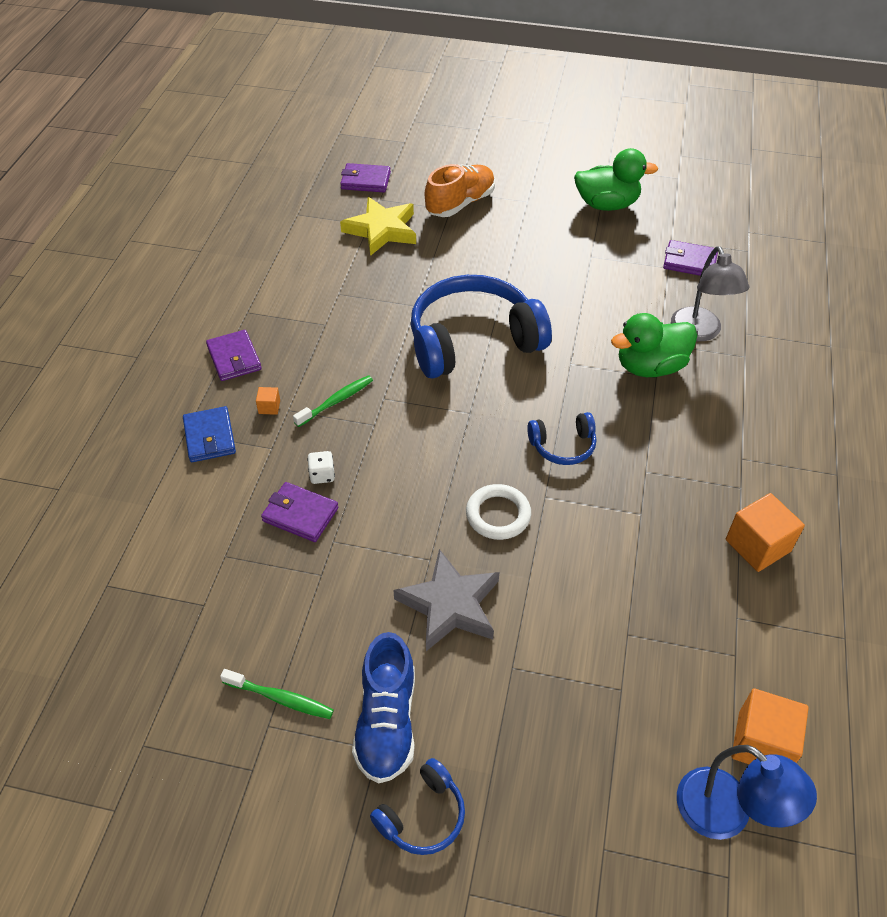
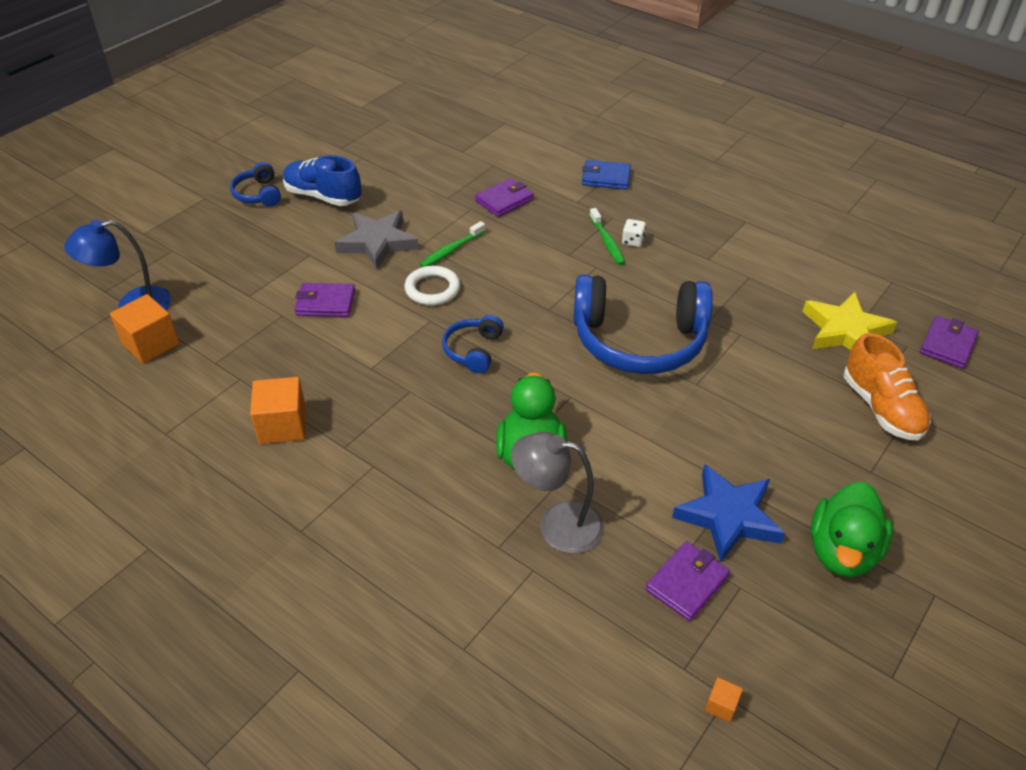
camera: 115 degrees right, 5 degrees down
purple wallet [206,330,262,381] -> purple wallet moved to [295,283,355,317]
green toothbrush [220,669,334,719] -> green toothbrush moved to [420,221,485,267]
orange cube [256,387,280,415] -> orange cube moved to [705,677,743,722]
white dice [307,451,335,484] -> white dice moved to [622,219,646,247]
blue headphones [411,275,552,379] -> blue headphones turned 90 degrees clockwise [573,274,713,374]
none -> blue star [672,464,785,562]

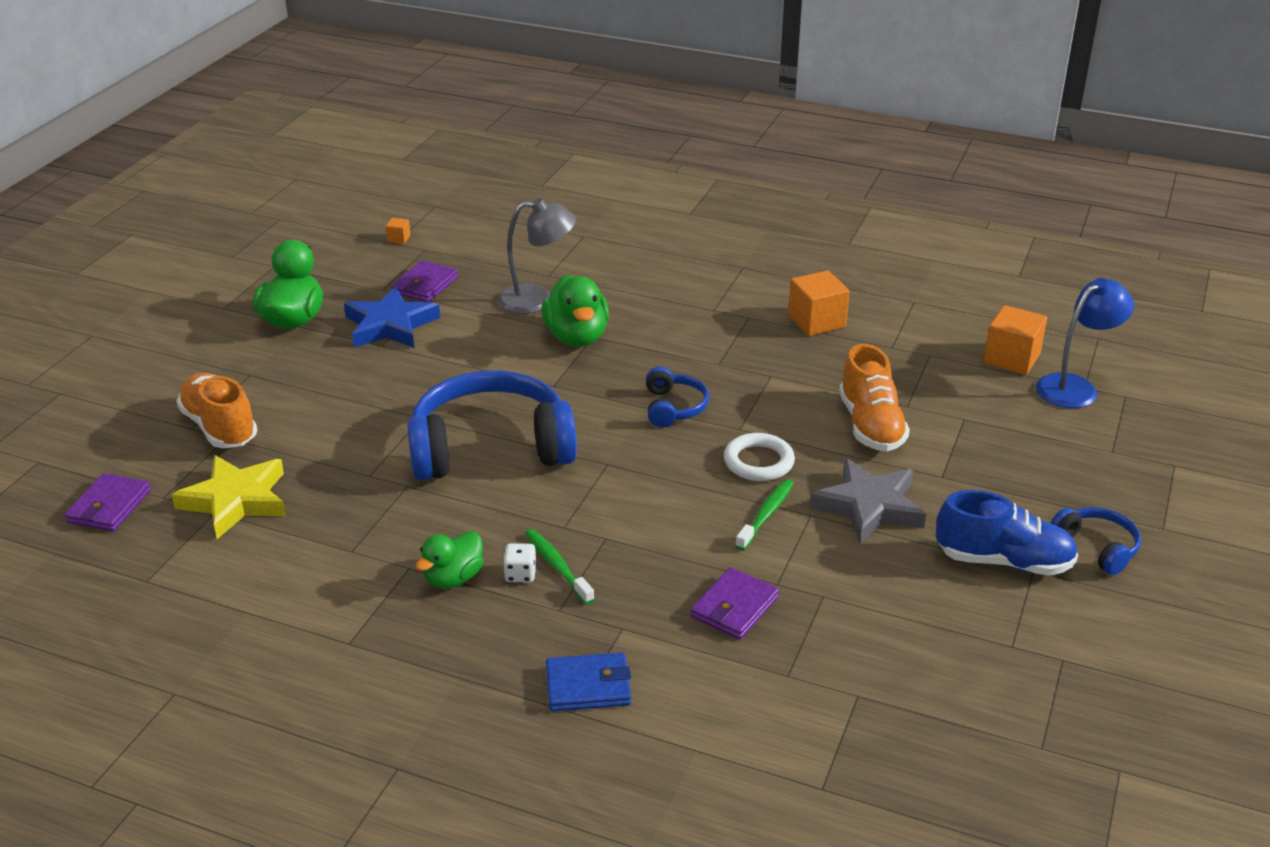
camera: 165 degrees right, 10 degrees down
purple wallet [295,283,355,317] -> orange shoe [839,344,910,451]
none -> green duck [415,531,484,588]

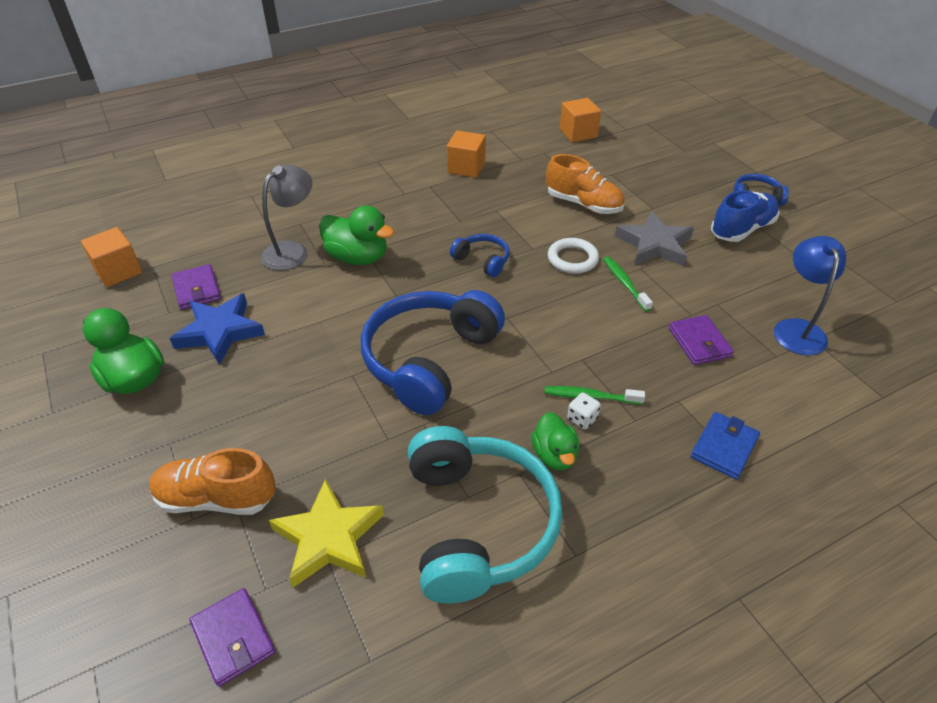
camera: 50 degrees left, 10 degrees up
orange cube [386,218,410,244] -> orange cube [81,227,142,287], size x2.16
blue lamp [1036,278,1134,408] -> blue lamp moved to [774,236,846,355]
none -> turquoise headphones [408,426,563,604]

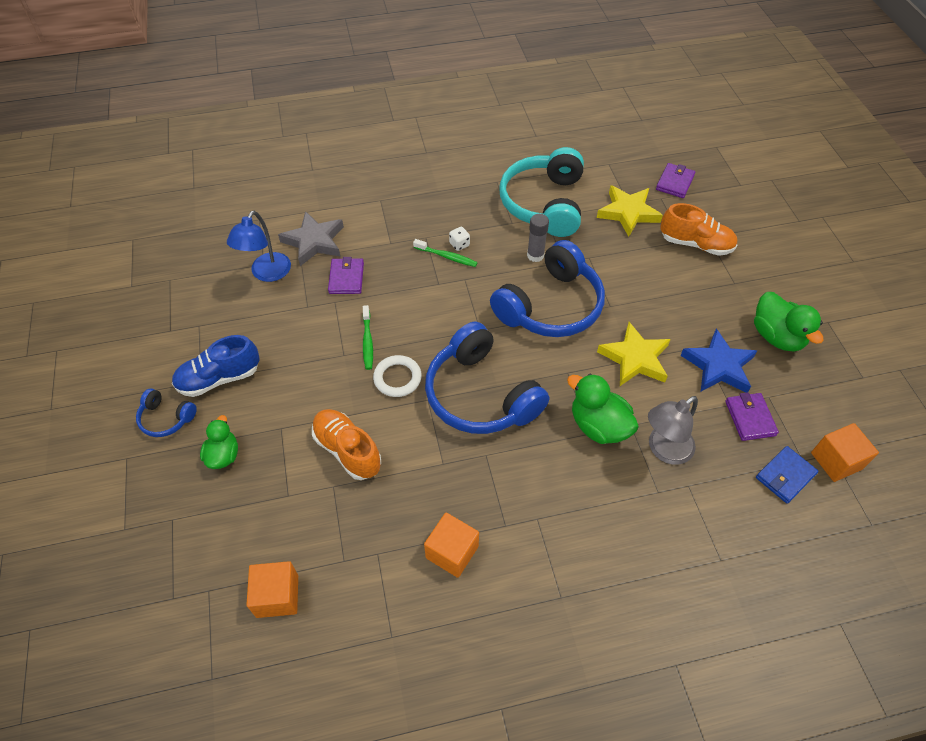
camera: 165 degrees left, 10 degrees up
purple wallet [190,588,275,687] -> purple wallet turned 45 degrees clockwise [656,163,696,198]
blue headphones [450,234,509,277] -> blue headphones [425,322,549,434], size x2.17
green duck [532,412,579,470] -> green duck moved to [200,415,238,469]
grey star [615,211,694,266] -> grey star moved to [278,211,344,266]
blue wallet [691,412,760,479] -> blue wallet moved to [756,446,819,504]
none -> grey glue stick [527,214,549,262]
none -> yellow star [597,322,671,386]

